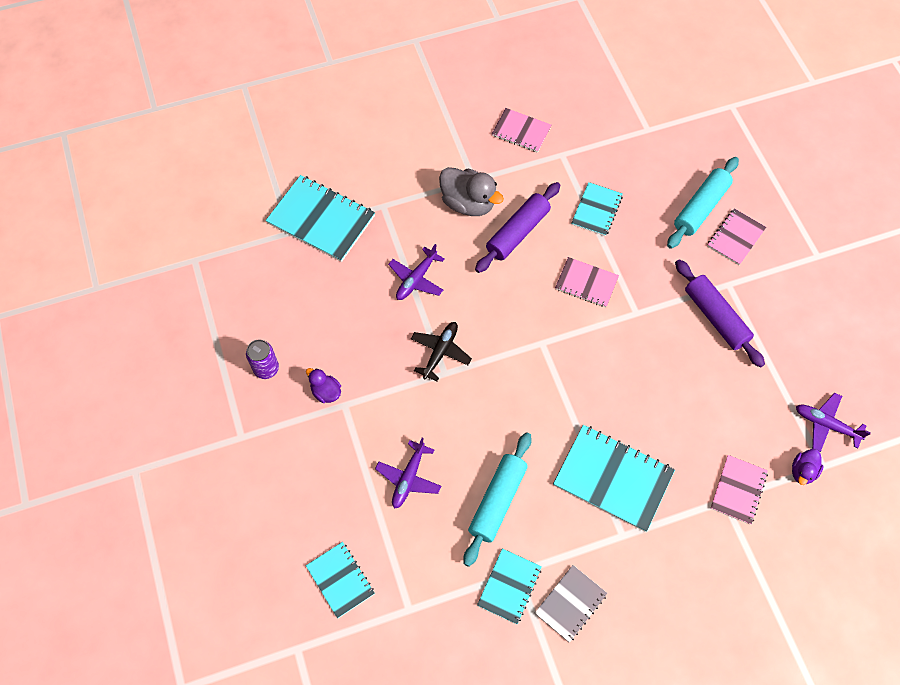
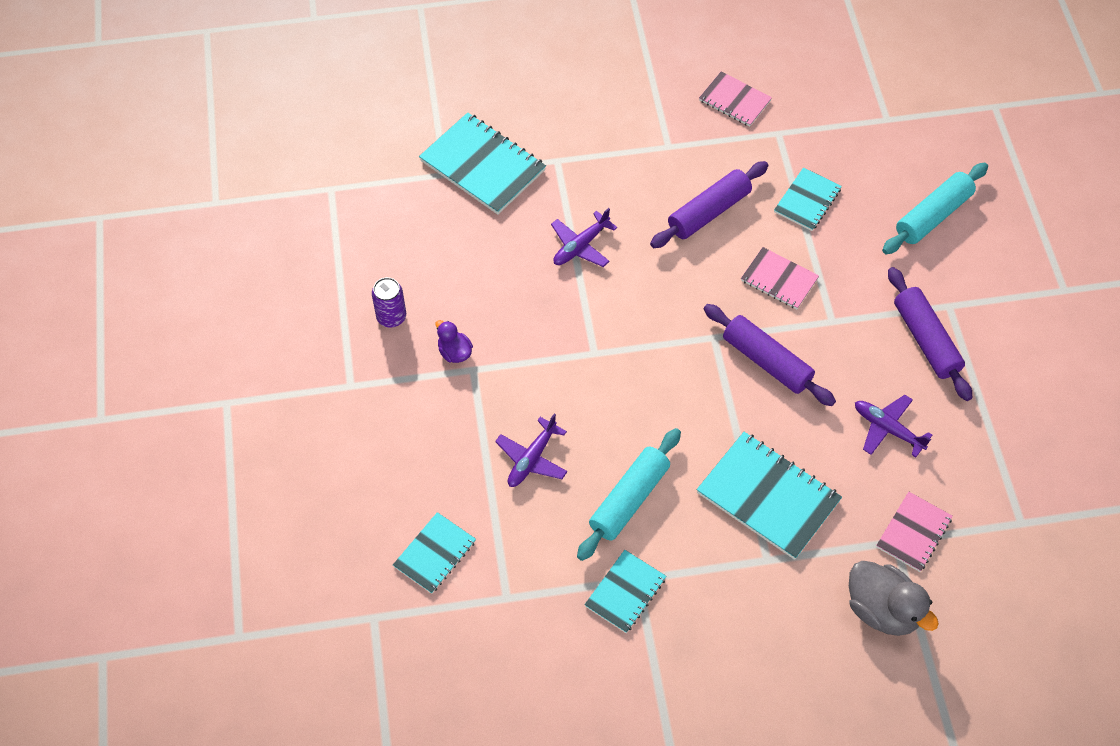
camera: 10 degrees right, 5 degrees down
turquoise notebook [306,542,375,618] -> turquoise notebook turned 60 degrees clockwise [393,512,476,594]
black plane [411,322,472,382] -> none
grey duck [439,167,504,216] -> grey duck moved to [849,561,939,636]
grey notebook [535,565,607,643] -> none
pink notebook [707,208,766,265] -> none
purple duck [792,449,824,485] -> none
purple plane [796,393,871,452] -> purple plane moved to [855,395,932,458]
none -> purple rolling pin [704,304,836,406]

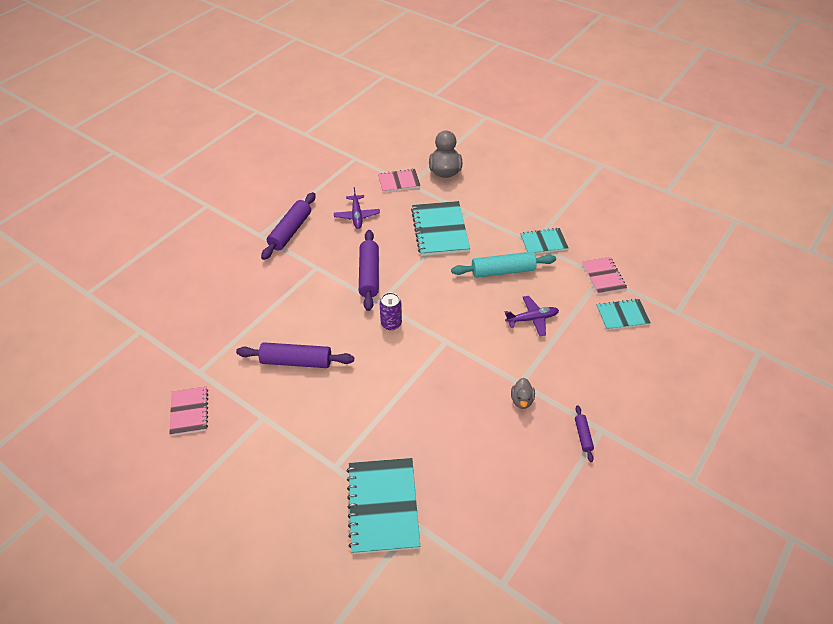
camera: 135 degrees left, 10 degrees down
purple can [372,277,406,327] -> purple can moved to [379,293,402,330]
purple duck [436,320,473,363] -> grey duck [511,378,535,409]
purple plane [551,208,617,267] -> none
pink notebook [741,247,819,309] -> pink notebook moved to [582,257,627,295]
turquoise notebook [774,167,842,231] -> none
turquoise rolling pin [882,163,988,254] -> none
none -> purple rolling pin [575,406,594,462]

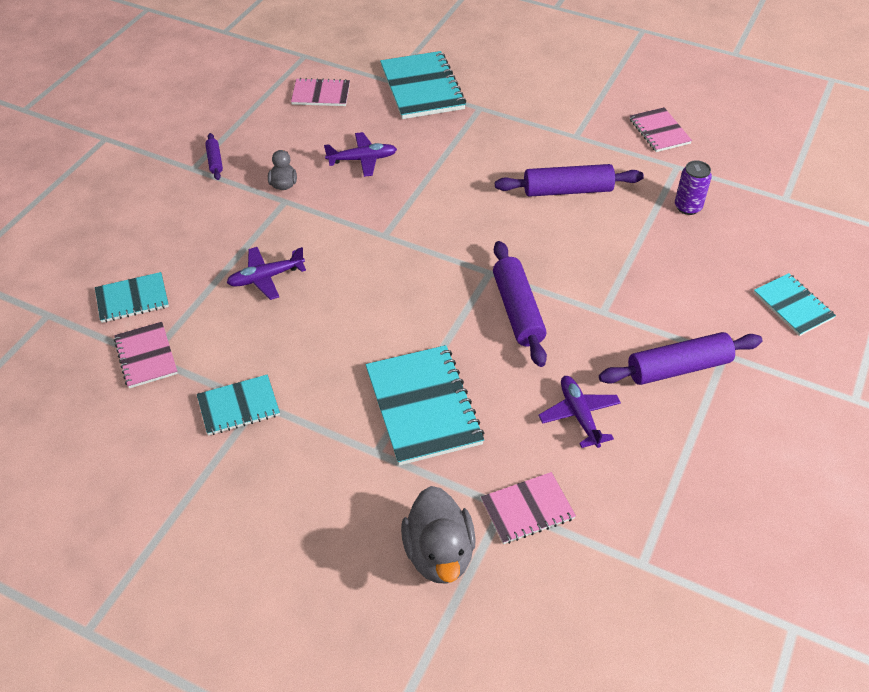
camera: 170 degrees right, 0 degrees up
purple rolling pin [261,192,316,260] -> purple rolling pin turned 60 degrees clockwise [599,332,762,385]
purple can [379,293,402,330] -> purple can moved to [675,160,712,215]
turquoise rolling pin [451,252,556,278] -> none
none -> pink notebook [291,78,350,106]
none -> purple plane [324,132,397,177]
none -> turquoise notebook [754,273,836,336]

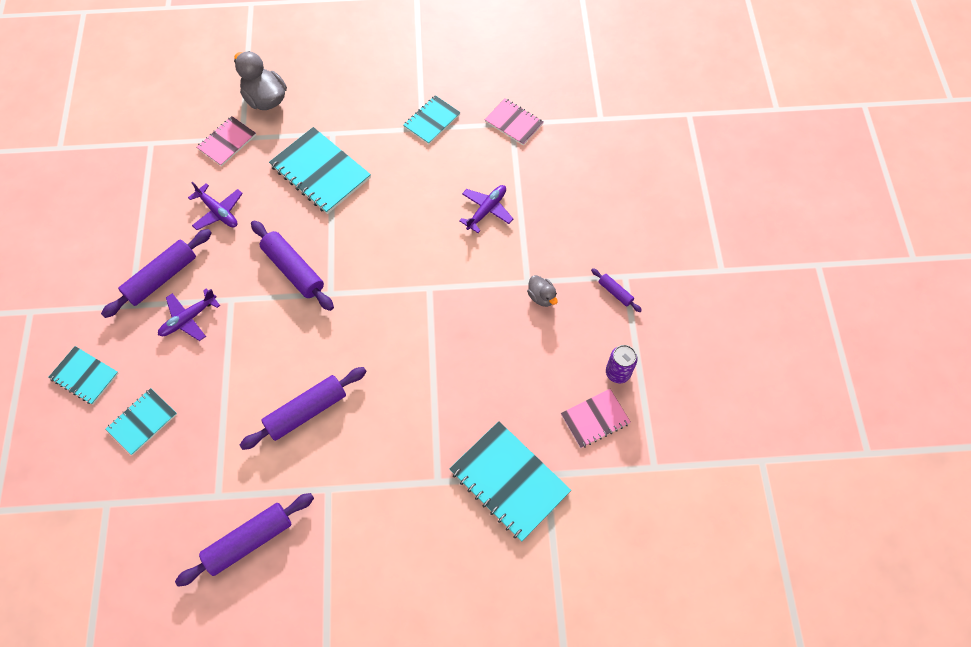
camera: 150 degrees right, 15 degrees up
turquoise notebook [95,272,169,323] -> turquoise notebook moved to [106,388,177,456]
purple plane [324,132,397,177] -> purple plane moved to [158,288,220,341]
pink notebook [630,107,692,152] -> purple rolling pin [175,493,314,587]
purple can [675,160,712,215] -> purple can moved to [606,345,638,383]

